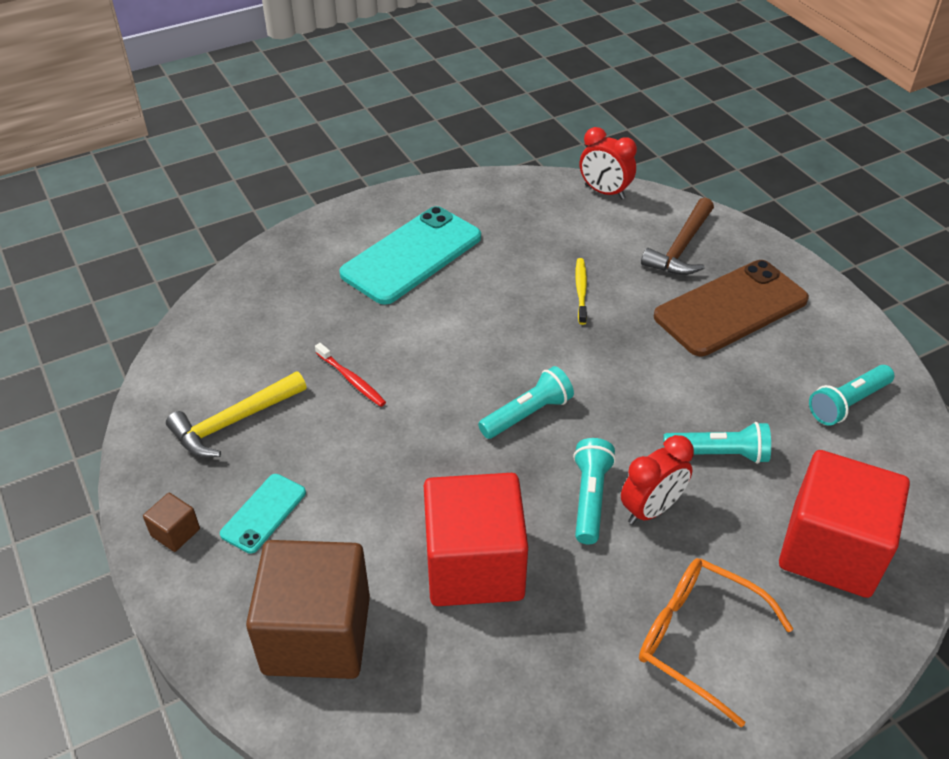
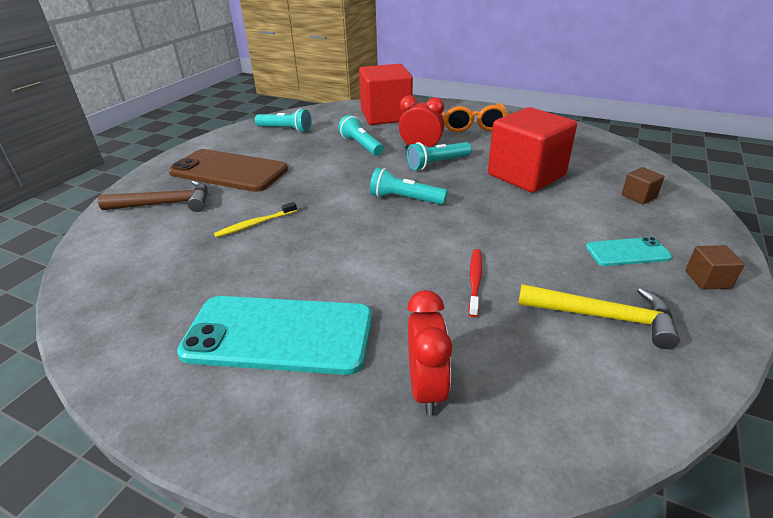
camera: 125 degrees left, 10 degrees down
brown cube [246,540,370,679] -> brown cube [622,167,665,204], size x0.40
red clock [580,127,637,199] -> red clock moved to [407,290,452,416]

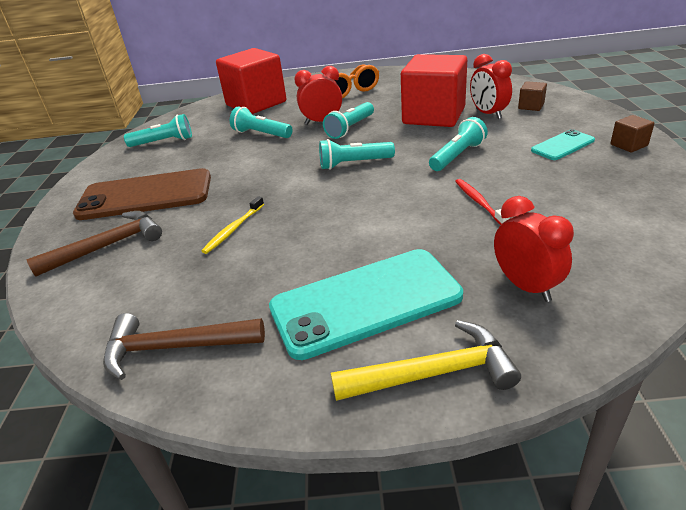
camera: 25 degrees left, 0 degrees up
yellow hammer [518,284,680,349] -> yellow hammer moved to [331,320,521,401]
none -> brown hammer [103,313,265,380]
none -> turquoise flashlight [429,117,488,171]
none -> red clock [470,54,512,119]

